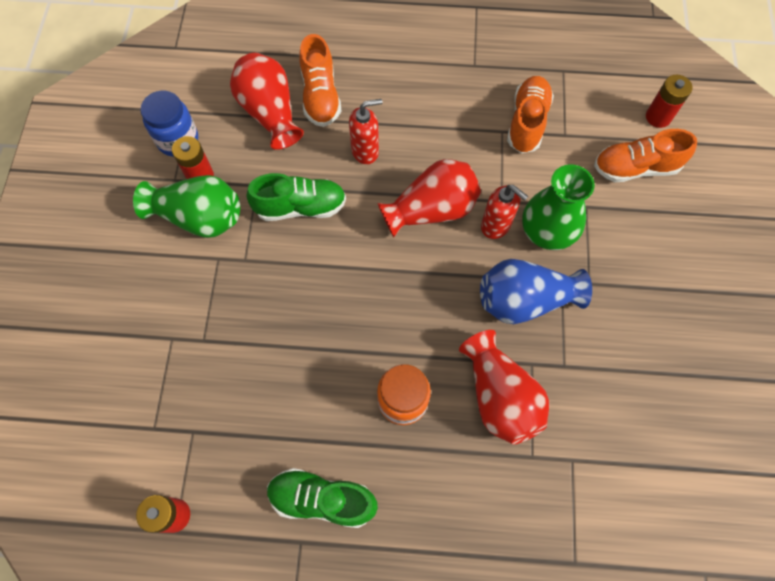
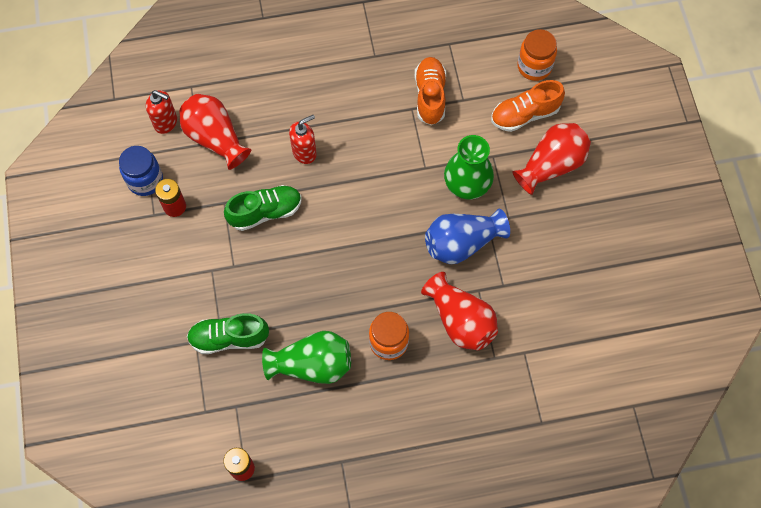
camera: 15 degrees left, 0 degrees up
green vase [133,175,240,238] -> green vase moved to [262,331,351,384]
green shoe [267,468,378,528] -> green shoe moved to [187,313,269,354]
orange shoe [299,34,341,127] -> none
red vase [377,159,481,237] -> red vase moved to [512,123,591,195]
red soap dispenser [481,185,528,239] -> red soap dispenser moved to [146,90,177,134]
red battery [646,75,692,128] -> orange jar [517,29,557,81]

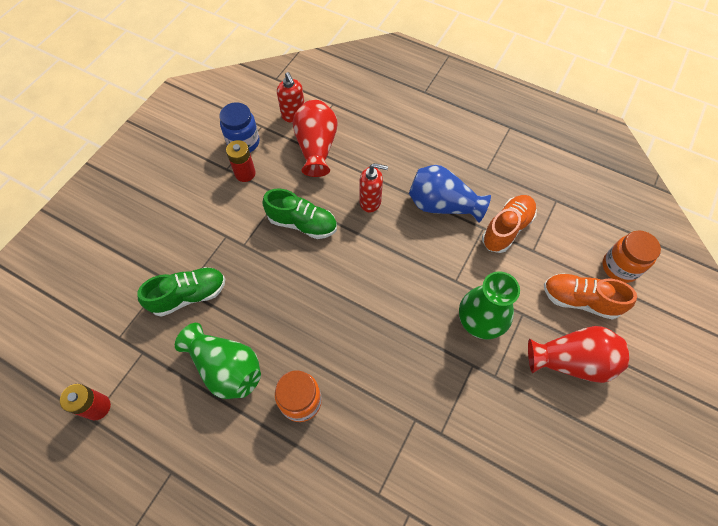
camera: 40 degrees right, 5 degrees down
green shoe [187,313,269,354] -> green shoe turned 120 degrees clockwise [137,267,225,317]
red vase [421,272,498,351] -> none
blue vase [425,209,510,264] -> blue vase moved to [409,165,491,223]

